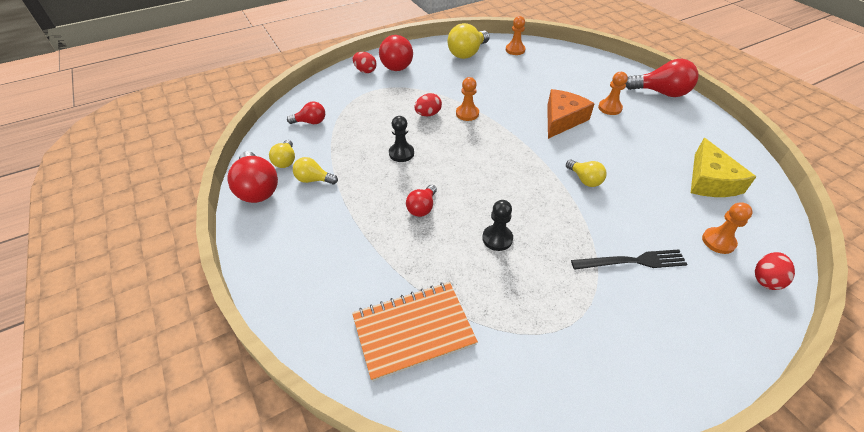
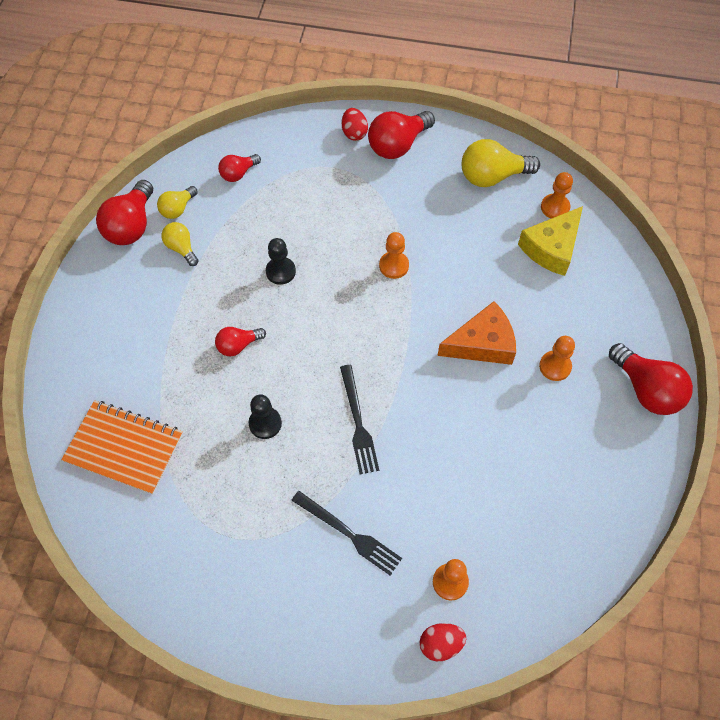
camera: 40 degrees right, 15 degrees up
red light bulb [287,101,325,124] -> red light bulb turned 105 degrees clockwise [218,154,261,182]
red egg [415,93,442,117] -> none
yellow light bulb [566,160,606,187] -> none
yellow cheese [691,138,756,197] -> yellow cheese moved to [518,206,583,276]
none -> black fork [340,365,379,474]

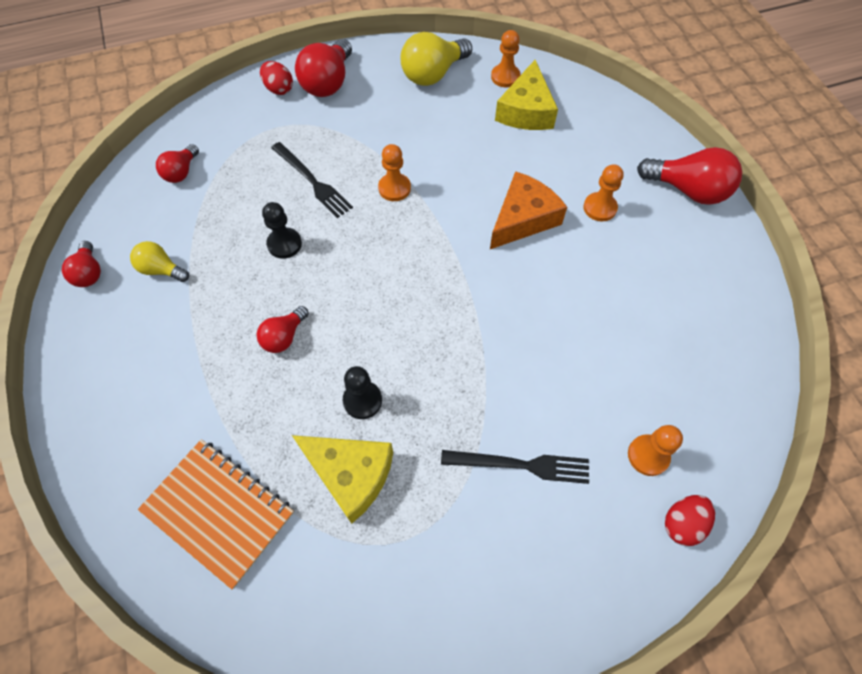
camera: 30 degrees left, 0 degrees up
orange notebook [61,400,183,495] -> orange notebook turned 45 degrees clockwise [138,439,294,589]
red light bulb [96,180,153,245] -> red light bulb [62,241,101,287], size x0.57
yellow light bulb [157,186,198,219] -> none
black fork [340,365,379,474] -> black fork moved to [271,142,353,218]
none -> yellow cheese [292,435,393,524]

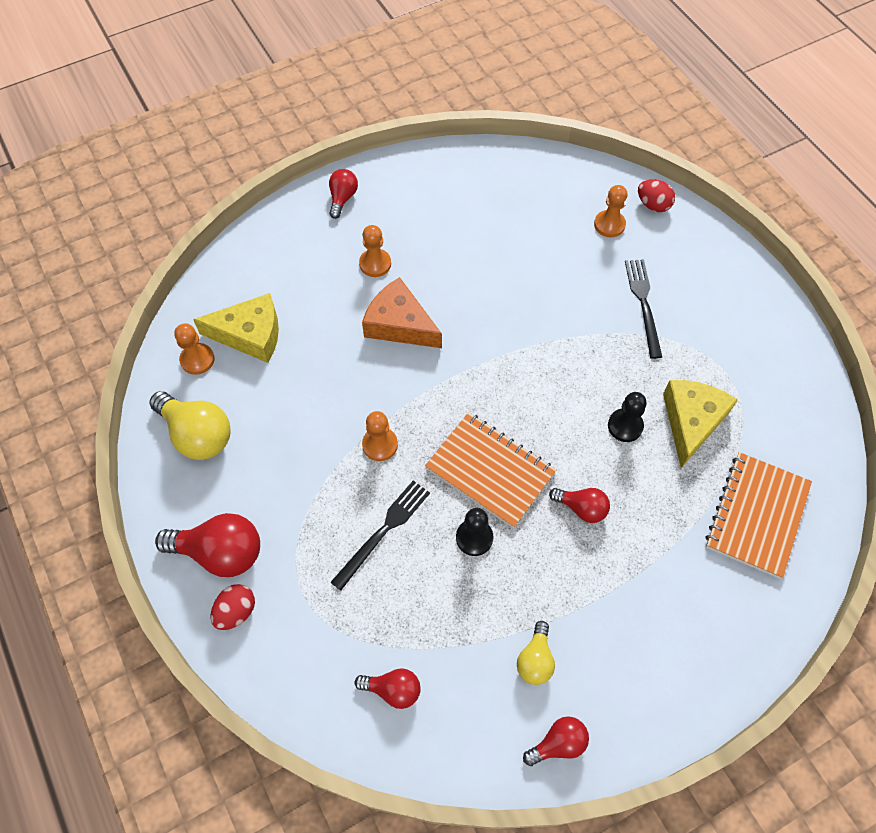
camera: 100 degrees left, 0 degrees up
red light bulb [637,147,742,205] -> red light bulb [329,169,358,219], size x0.57
none -> orange notebook [425,412,556,528]

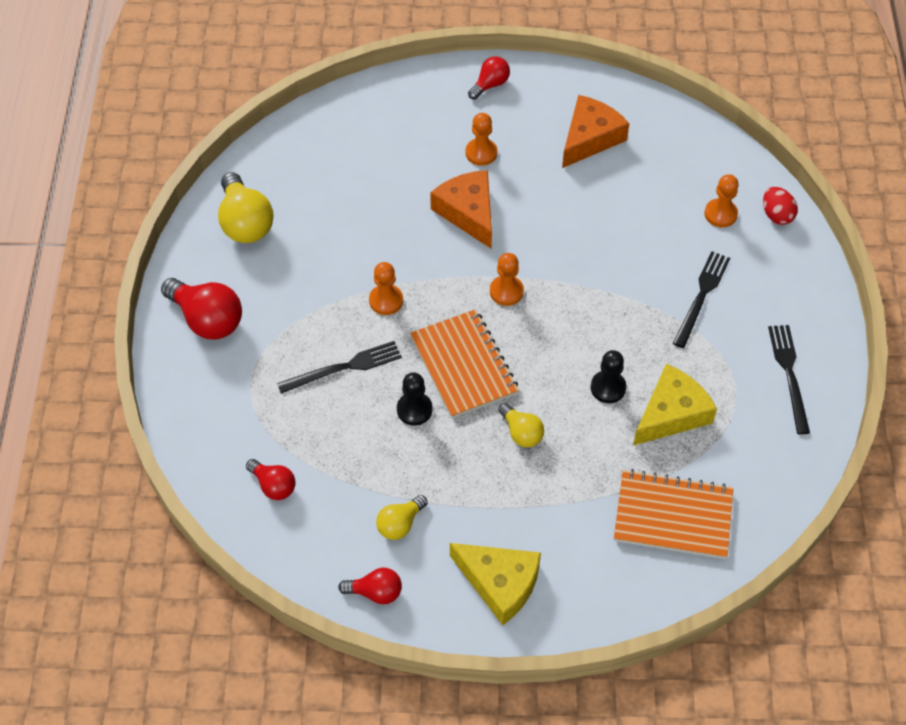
camera: 30 degrees right, 5 degrees down
orange pawn [174,323,214,375] -> orange pawn moved to [490,253,524,306]
yellow cheese [193,293,279,363] -> yellow cheese moved to [450,543,541,625]
red egg [211,584,255,630] -> none
red light bulb [549,488,610,523] -> yellow light bulb [498,403,544,447]
orange notebook [706,452,812,579] -> orange notebook turned 45 degrees clockwise [614,469,734,559]
none -> orange cheese [562,95,630,168]
none -> black fork [768,325,810,435]

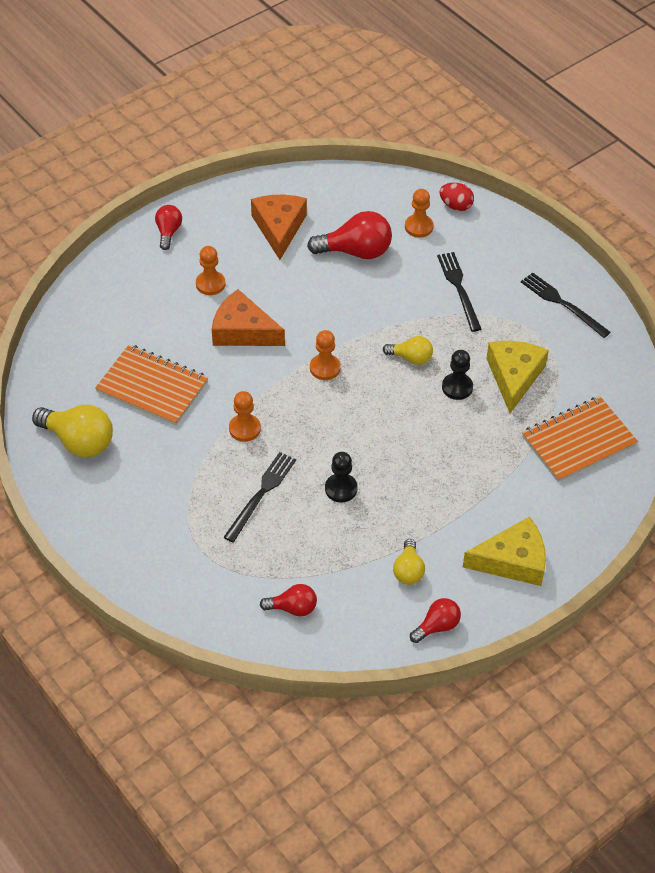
camera: 40 degrees left, 5 degrees down
red light bulb [161,278,242,340] -> red light bulb moved to [307,211,392,259]
orange notebook [410,309,519,418] -> orange notebook moved to [95,345,208,426]
yellow light bulb [498,403,544,447] -> yellow light bulb moved to [383,336,433,365]

